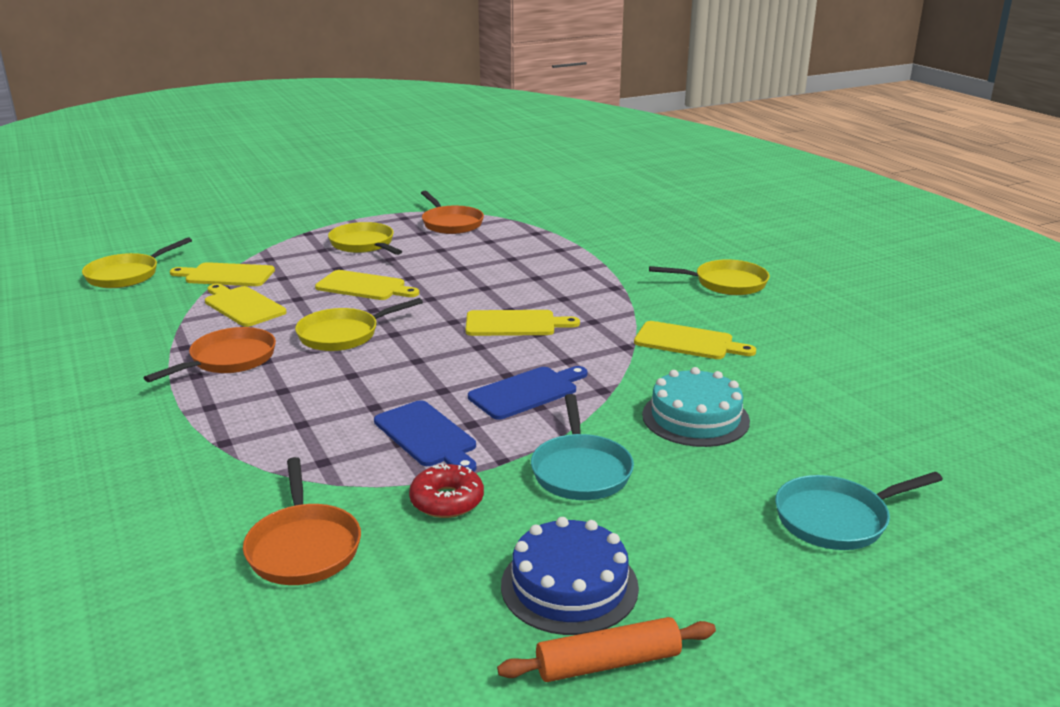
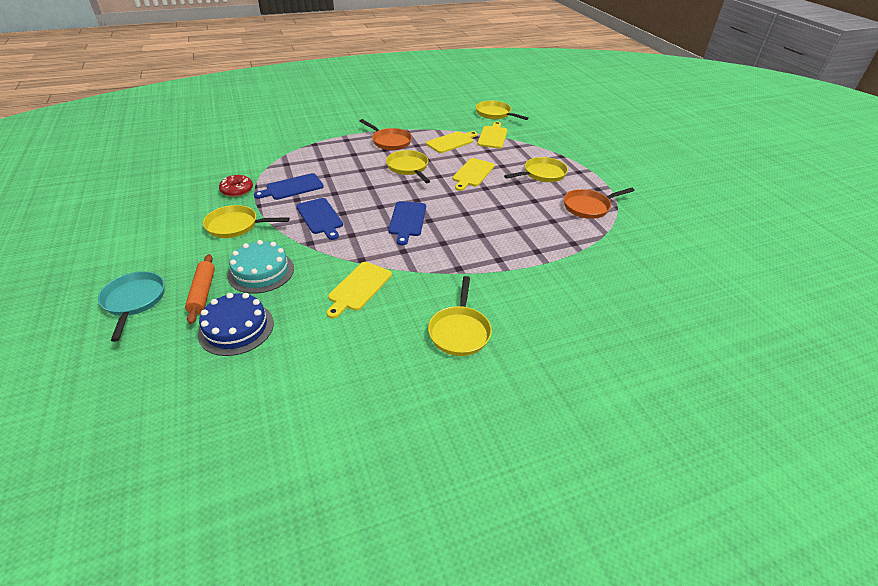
camera: 95 degrees right, 15 degrees up
orange pan [243,457,361,585] -> none
yellow cutting board [466,310,580,336] -> blue cutting board [388,201,426,245]
orange rolling pin [497,617,716,682] -> orange rolling pin moved to [185,254,215,324]
blue cake [501,517,639,635] -> blue cake moved to [198,293,274,356]
turquoise pan [531,394,634,500] -> yellow pan [203,205,289,238]

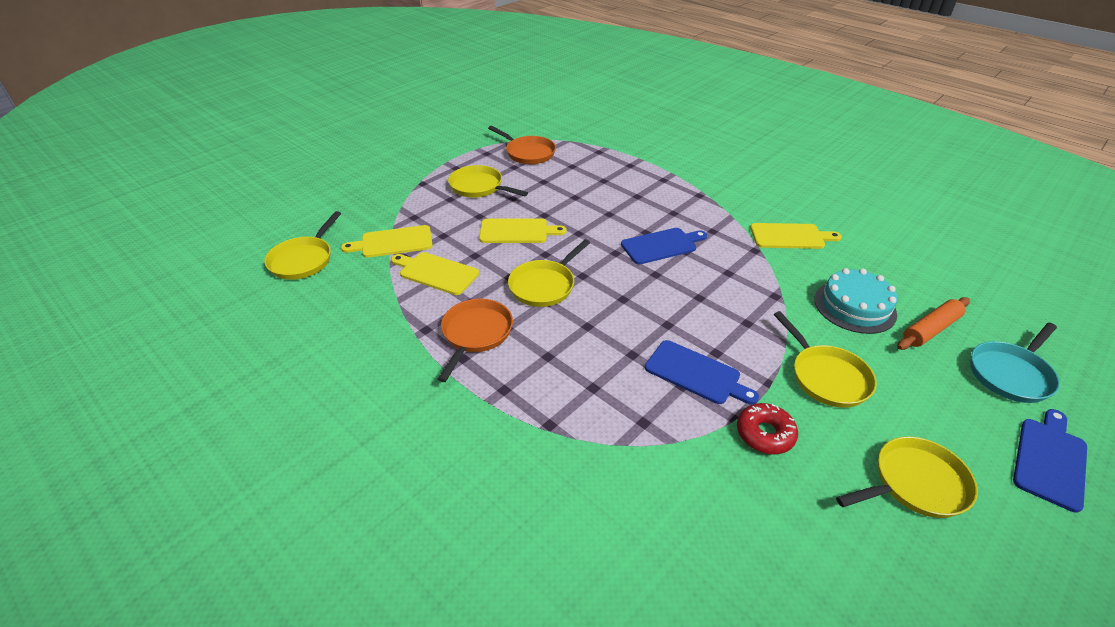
camera: 115 degrees left, 0 degrees up
blue cake [198,293,274,356] -> none
blue cutting board [297,198,343,240] -> blue cutting board moved to [1013,409,1087,513]
yellow pan [428,276,492,356] -> yellow pan moved to [836,436,978,518]

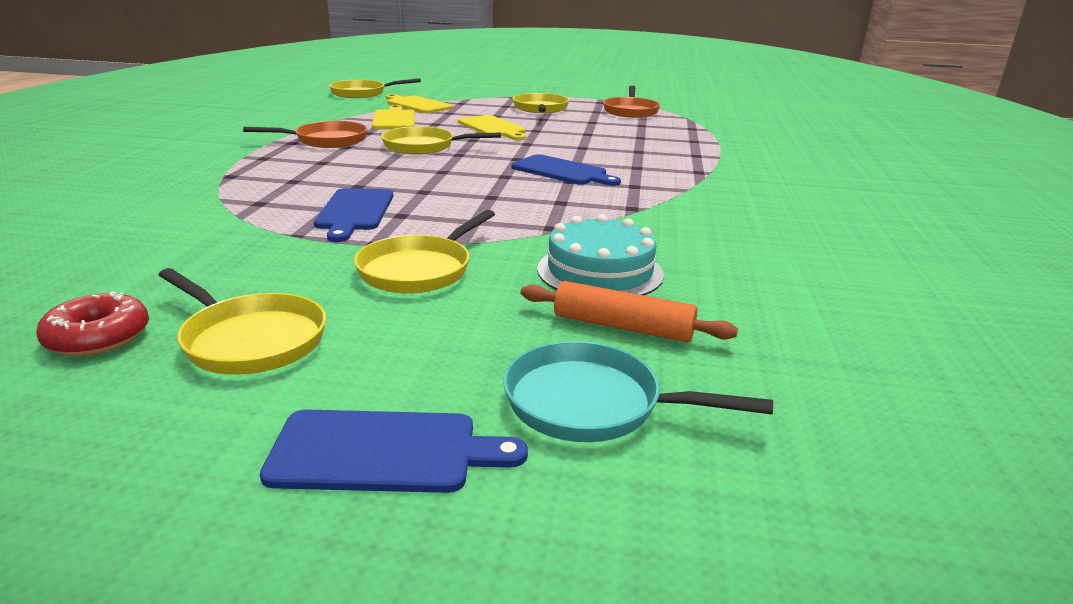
camera: 55 degrees right, 15 degrees down
red donut [737,403,798,454] -> red donut moved to [36,292,149,356]
yellow cutting board [750,223,842,249] -> none

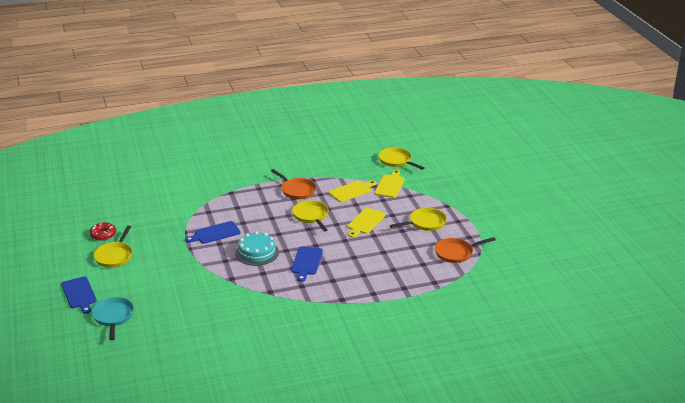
camera: 65 degrees right, 5 degrees up
yellow pan [354,210,495,294] -> none
orange rolling pin [521,281,738,342] -> none
turquoise cake [537,214,664,295] -> turquoise cake moved to [235,231,279,266]

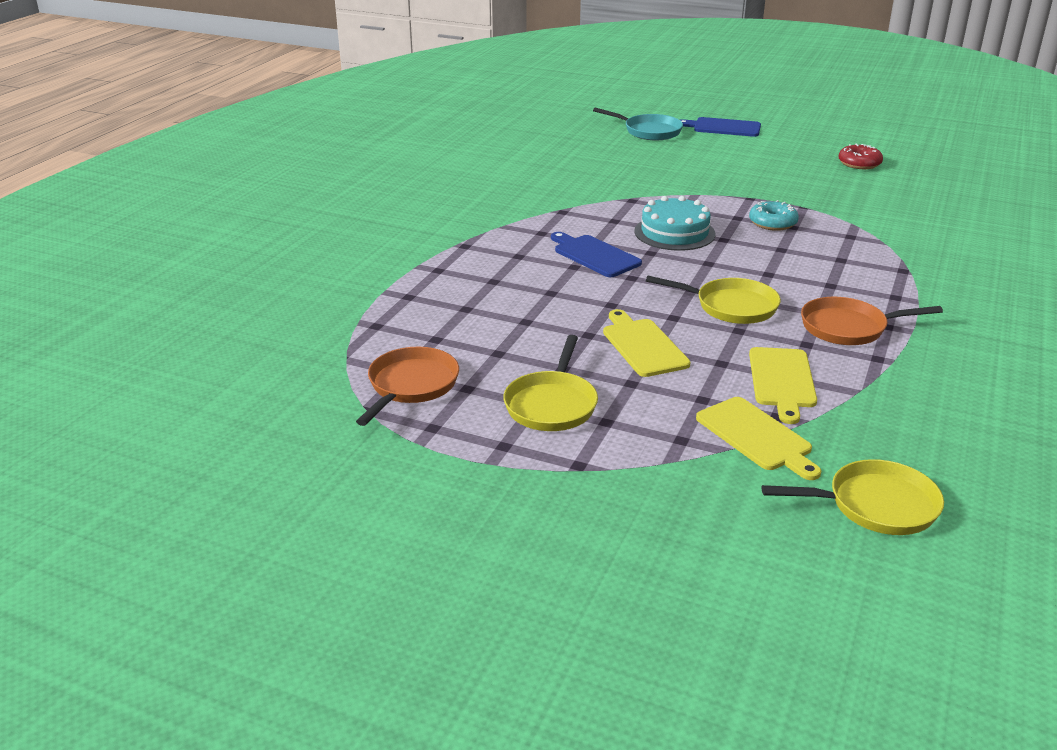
camera: 130 degrees right, 0 degrees up
yellow pan [93,226,133,267] -> none
blue cutting board [185,221,240,244] -> turquoise donut [749,200,799,231]

